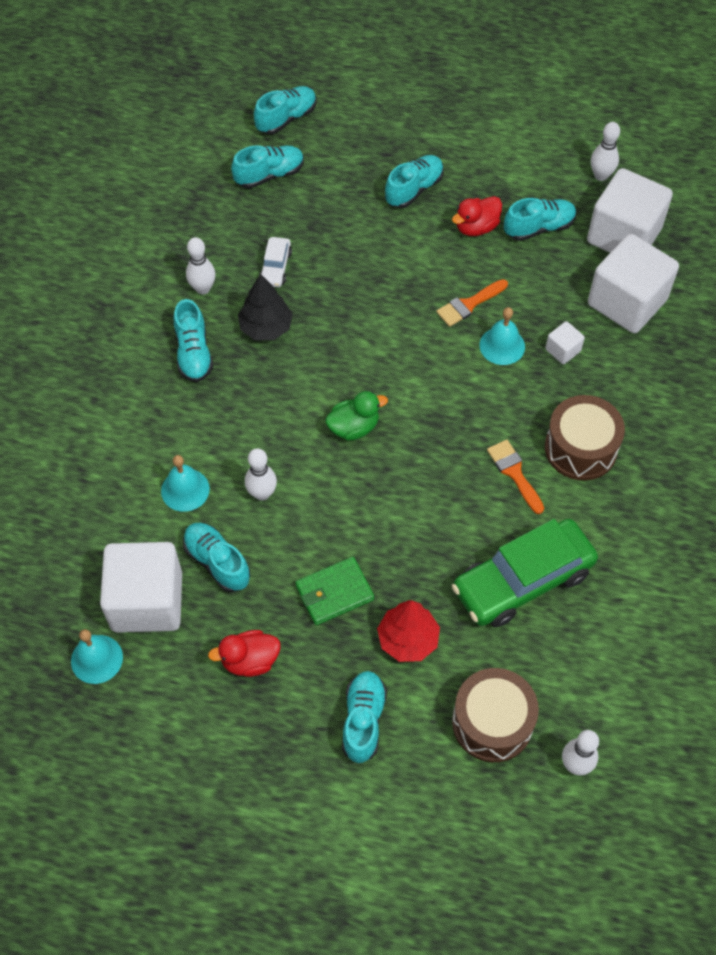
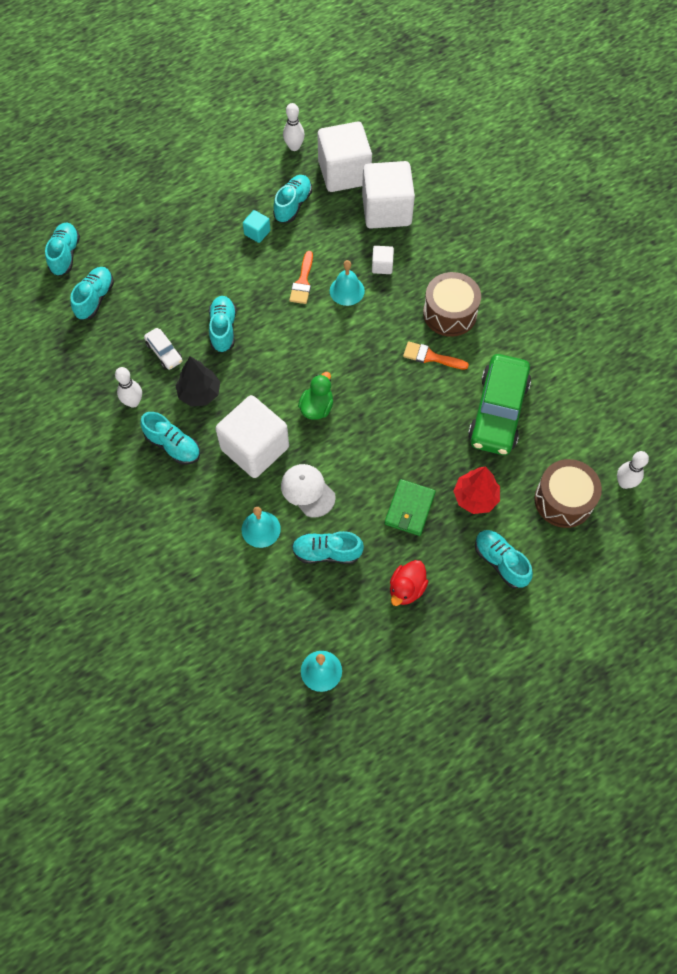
camera: 45 degrees left, 5 degrees up
white cube [100,542,182,633] -> white cube moved to [215,395,289,478]
white bowling pin [245,448,277,501] -> white cap [281,464,336,518]
turquoise shoe [385,155,444,208] -> turquoise shoe moved to [209,296,236,353]
red duck [452,196,502,236] -> turquoise cube [243,210,270,243]

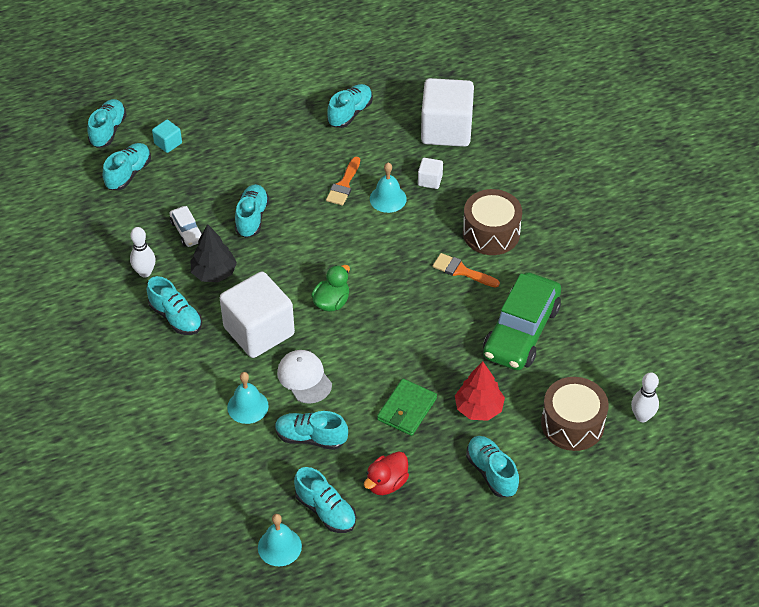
camera: 10 degrees right, 15 degrees down
turquoise cube [243,210,270,243] -> turquoise cube moved to [152,120,182,153]
white bowling pin [283,103,305,151] -> none
white cube [317,122,372,192] -> none
none -> turquoise shoe [294,467,356,533]

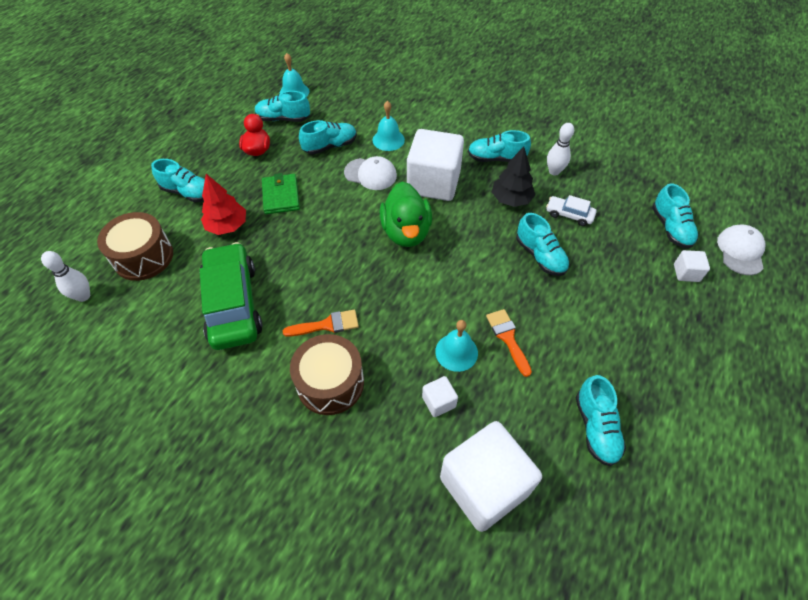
camera: 140 degrees right, 5 degrees up
turquoise shoe [88,99,127,148] -> white cap [717,224,766,275]
turquoise cube [152,120,182,153] -> white cube [674,250,710,282]
green duck [311,265,350,312] -> green duck [380,182,432,247], size x1.57

